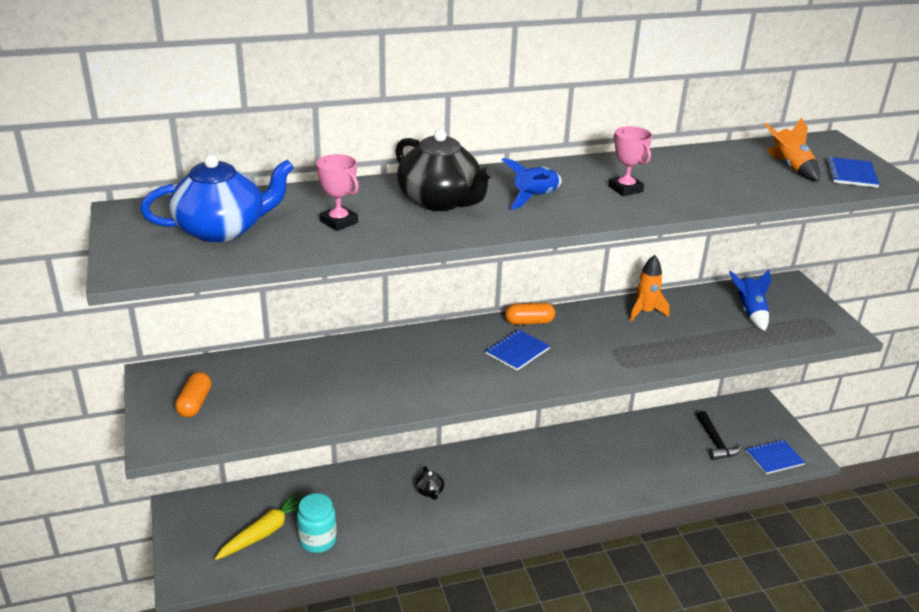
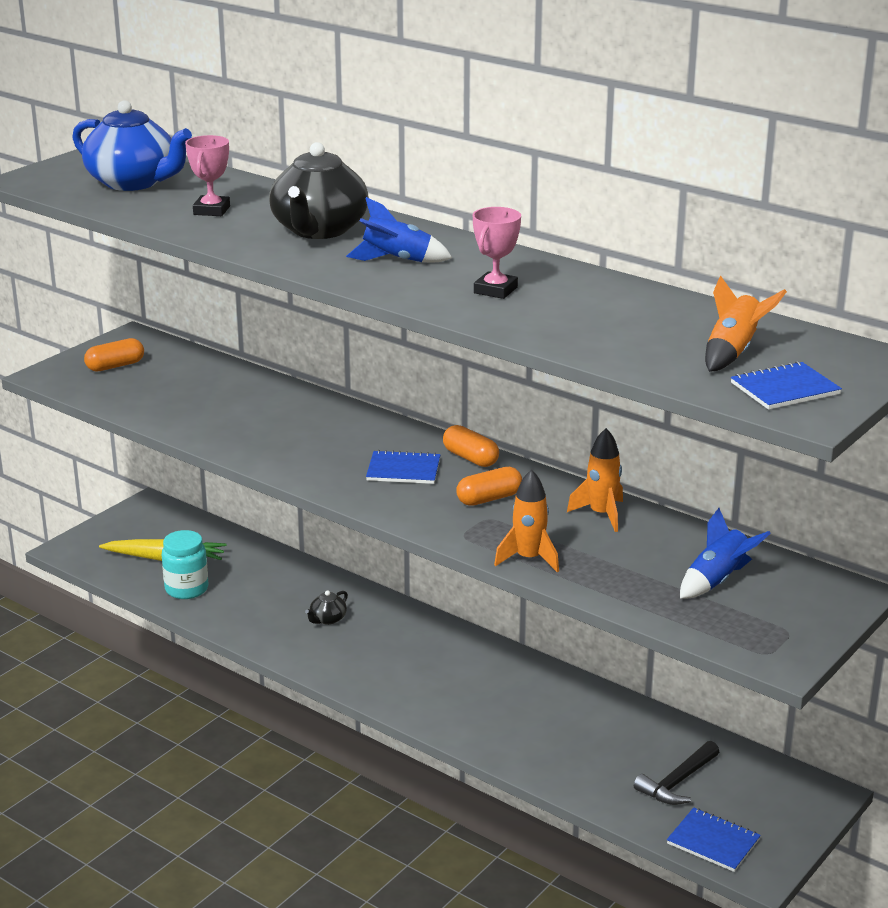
camera: 55 degrees right, 5 degrees down
none -> orange capsule [456,467,522,506]
none -> orange rocket [494,469,559,572]

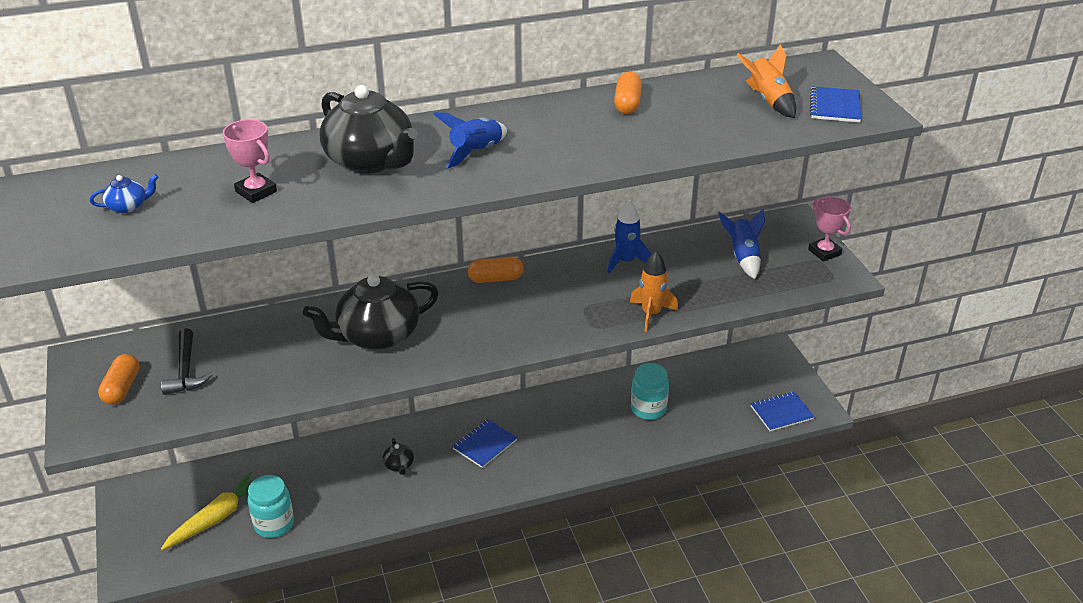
camera: 55 degrees left, 10 degrees up
blue teapot [72,100,192,191] -> blue teapot [90,174,159,213], size x0.42
blue notebook [366,450,441,484] -> blue notebook moved to [452,419,517,468]
orange capsule [456,467,522,506] -> orange capsule moved to [614,72,642,114]
pink trophy [473,207,521,299] -> pink trophy moved to [808,197,851,262]
orange rocket [567,428,623,532] -> blue rocket [607,200,651,273]
black hammer [634,741,719,805] -> black hammer moved to [161,328,212,395]
none -> black teapot [303,274,439,350]
none -> turquoise jar [631,363,669,420]

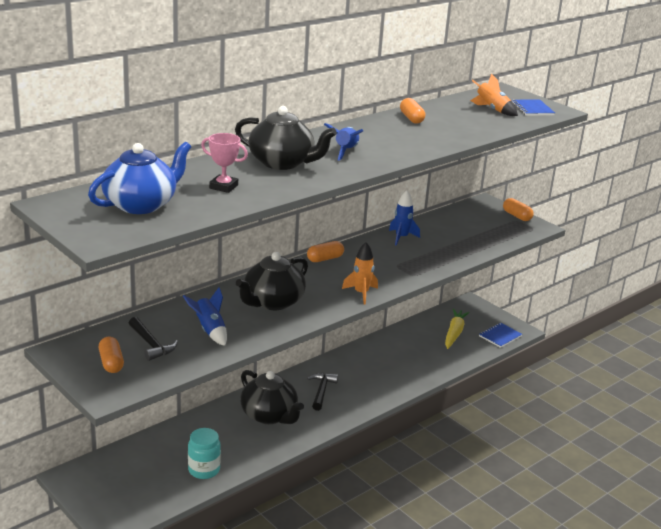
camera: 25 degrees left, 10 degrees down
blue teapot [90,174,159,213] -> blue teapot [88,141,191,214], size x2.37
yellow carrot [161,472,254,550] -> yellow carrot moved to [445,309,470,349]
black teapot [382,438,414,475] -> black teapot [240,370,304,424], size x2.37
blue notebook [452,419,517,468] -> black hammer [307,373,338,411]
orange rocket [630,251,678,332] -> orange rocket moved to [342,242,378,304]
turquoise jar [631,363,669,420] -> none
blue rocket [718,209,765,279] -> blue rocket moved to [183,288,227,346]
pink trophy [808,197,851,262] -> orange capsule [503,198,534,221]

